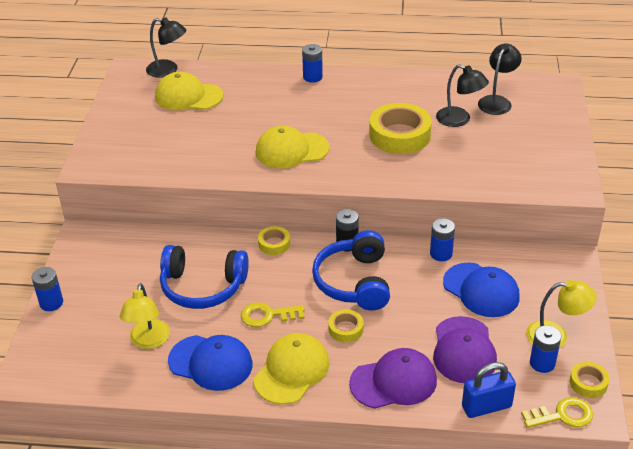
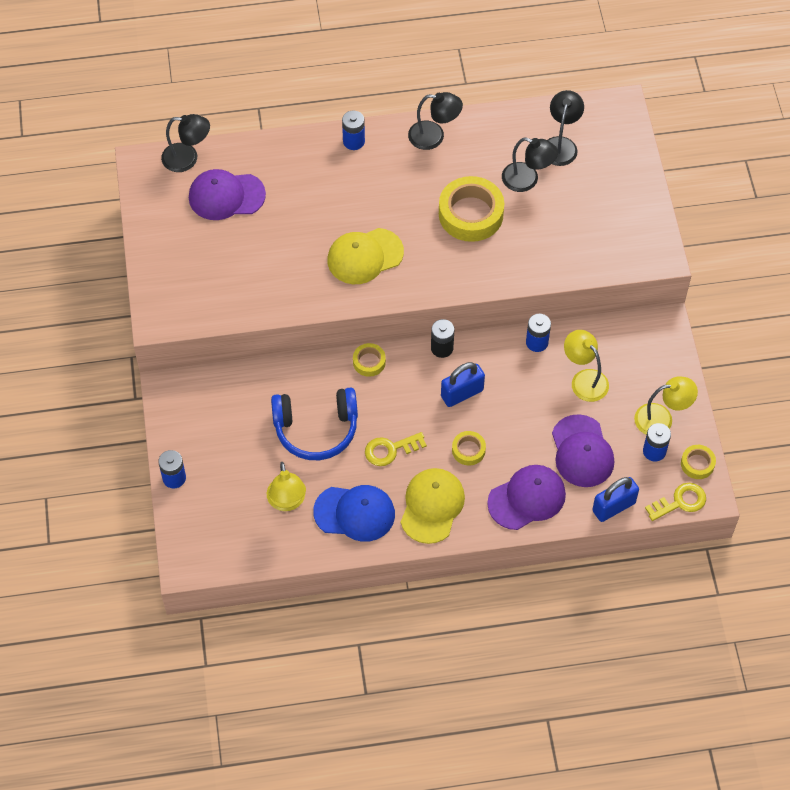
camera: 15 degrees left, 20 degrees up
yellow cap [155,72,223,110] -> purple cap [189,169,266,220]
blue headphones [312,230,390,311] -> blue padlock [441,362,485,407]
blue cap [443,263,520,317] -> yellow lamp [564,330,609,402]
none -> black lamp [408,92,463,150]

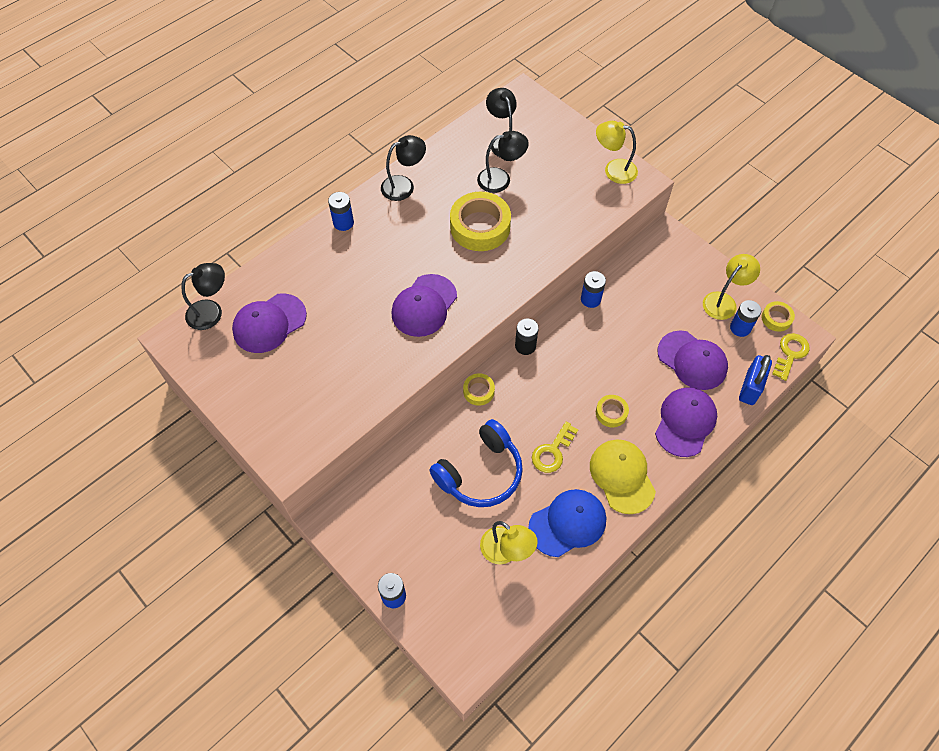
camera: 35 degrees left, 0 degrees up
yellow cap [327,228,404,284] -> purple cap [391,274,457,337]
blue padlock [441,362,485,407] -> none
yellow lamp [564,330,609,402] -> yellow lamp moved to [596,121,638,184]

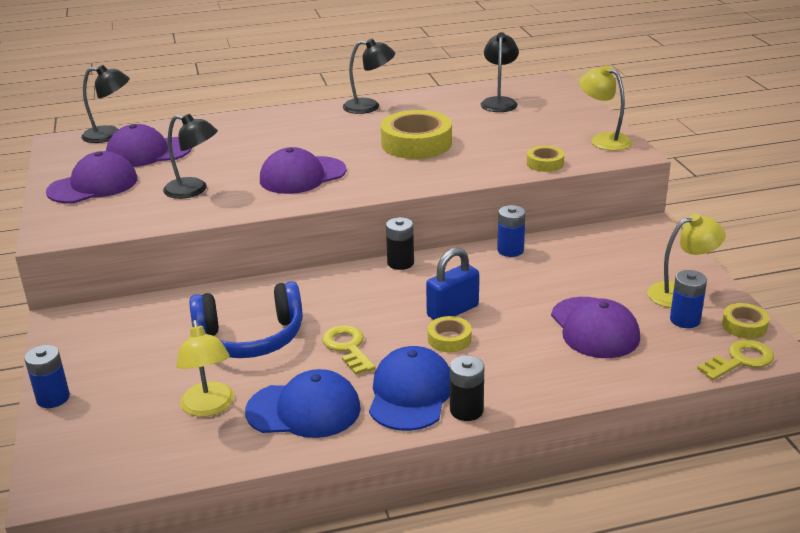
camera: 30 degrees right, 30 degrees down
blue battery [328,192,354,231] -> none
yellow tape [463,373,495,406] -> yellow tape moved to [527,146,564,172]
black lamp [477,131,529,193] -> black lamp moved to [163,114,218,199]
yellow key [532,422,579,473] -> yellow key turned 90 degrees clockwise [322,325,376,375]
yellow cap [590,440,656,514] -> blue cap [369,346,450,431]
purple cap [655,387,717,457] -> purple cap moved to [46,151,137,203]
blue padlock [739,355,772,405] -> blue padlock moved to [426,247,479,320]
none -> black battery [450,355,484,421]

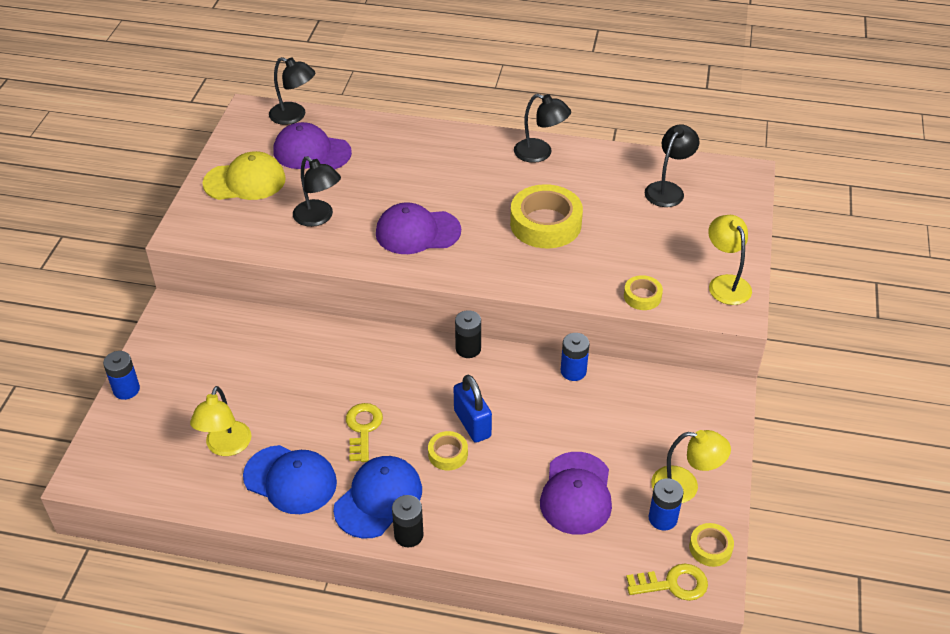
camera: 25 degrees right, 15 degrees up
purple cap [46,151,137,203] -> yellow cap [202,151,286,200]
blue headphones [189,281,303,358] -> none
blue padlock [426,247,479,320] -> blue padlock turned 75 degrees clockwise [454,375,492,443]

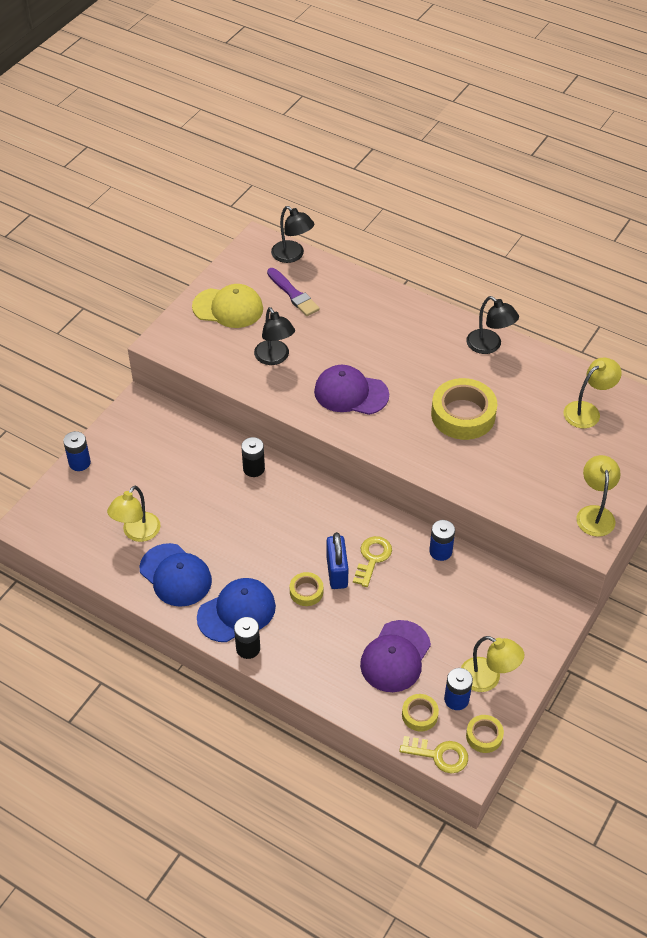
camera: 20 degrees right, 5 degrees up
purple cap [273,122,352,169] -> purple brush [267,268,320,316]
yellow key [346,403,383,462] -> yellow key moved to [353,536,392,587]
black battery [455,310,481,358] -> black battery moved to [241,437,265,477]
yellow tape [624,275,663,310] -> yellow tape moved to [402,694,439,731]
black lamp [645,124,700,207] -> yellow lamp [563,358,622,428]

